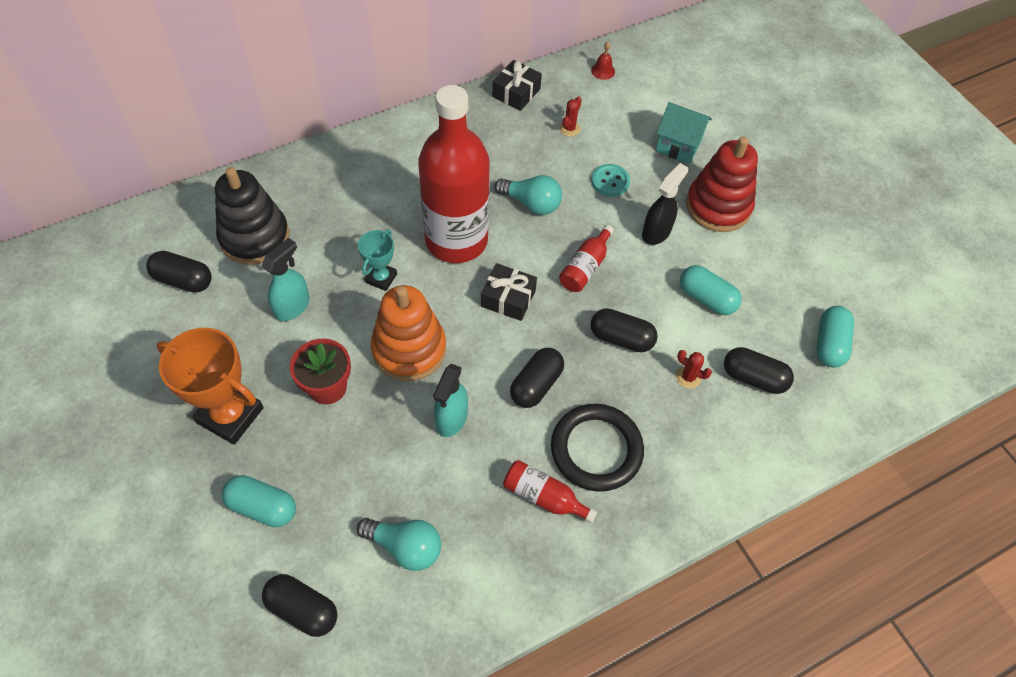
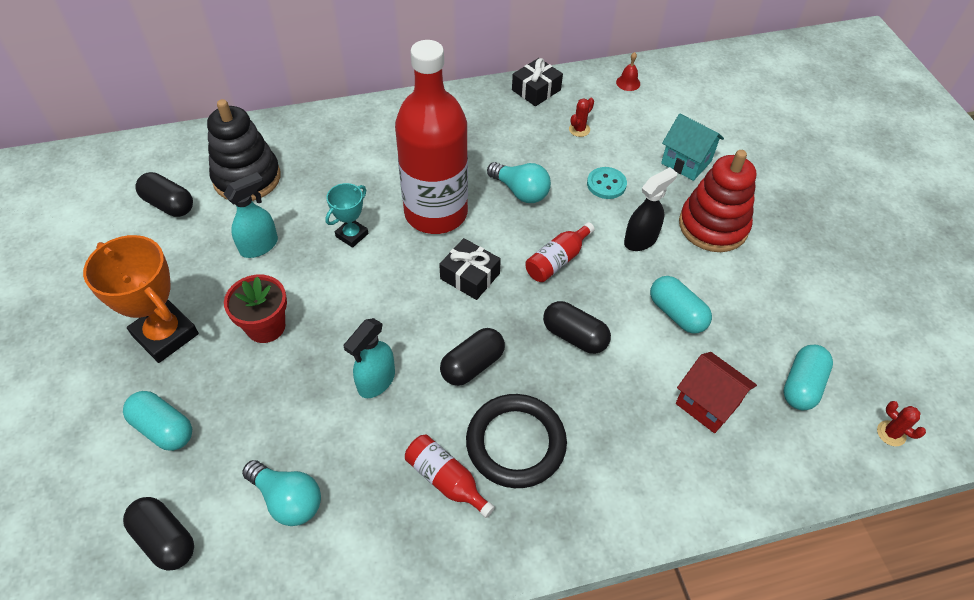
camera: 15 degrees right, 5 degrees down
orange stacking toy [371,285,446,381] -> none
red cactus [676,350,712,389] -> red cactus moved to [877,401,926,446]
black capsule [724,347,794,394] -> red house [676,352,757,433]

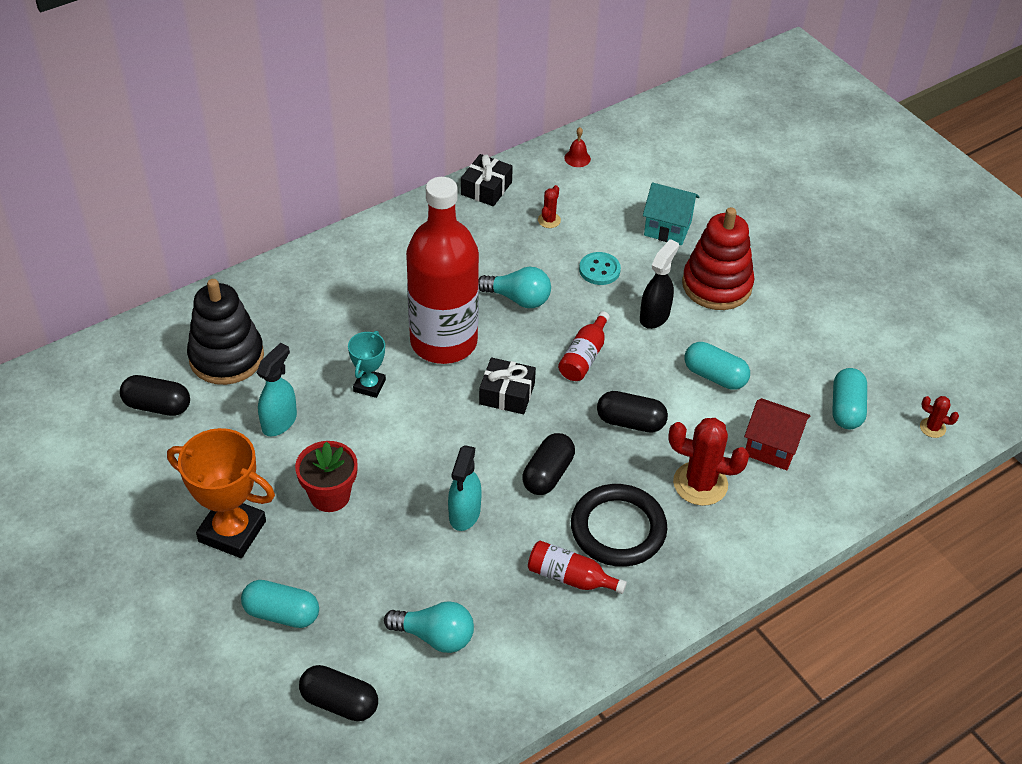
camera: 20 degrees left, 5 degrees down
none -> red cactus [668,418,749,506]

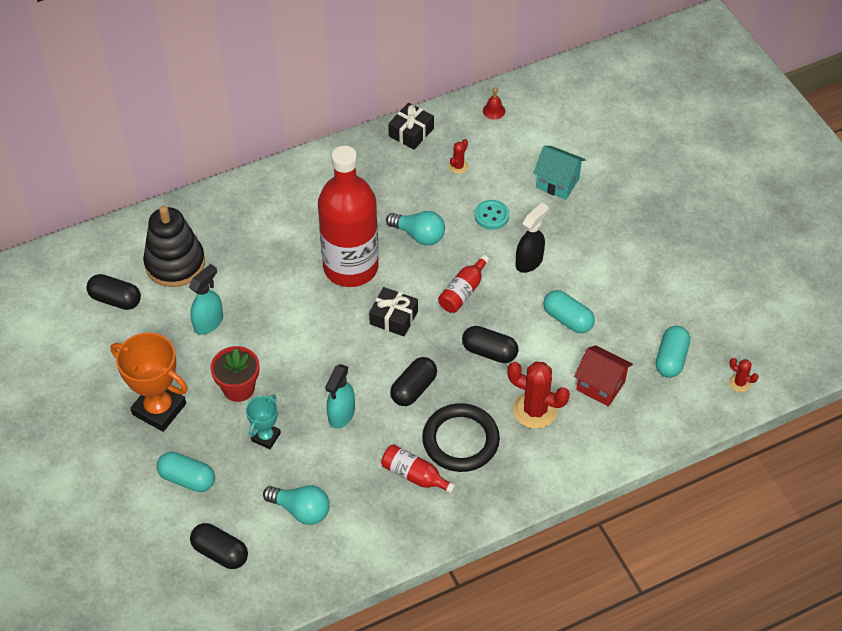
camera: 10 degrees right, 5 degrees up
turquoise trophy [348,331,386,398] -> turquoise trophy moved to [246,395,281,449]
red stacking toy [682,207,754,310] -> none

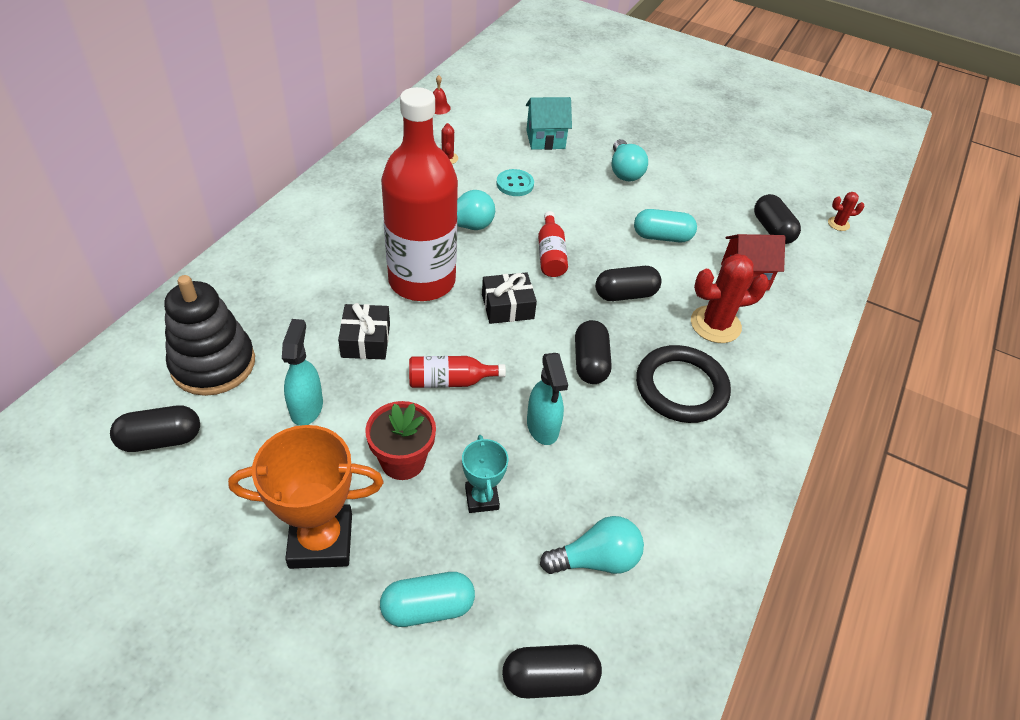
camera: 40 degrees left, 5 degrees down
red bottle [381,444,456,494] -> red bottle moved to [409,356,506,388]
black gift [388,103,434,149] -> black gift moved to [338,303,390,360]
black spray bottle [516,203,548,273] -> none
turquoise capsule [656,326,690,378] -> black capsule [754,194,801,244]
none -> turquoise light bulb [612,139,648,182]

